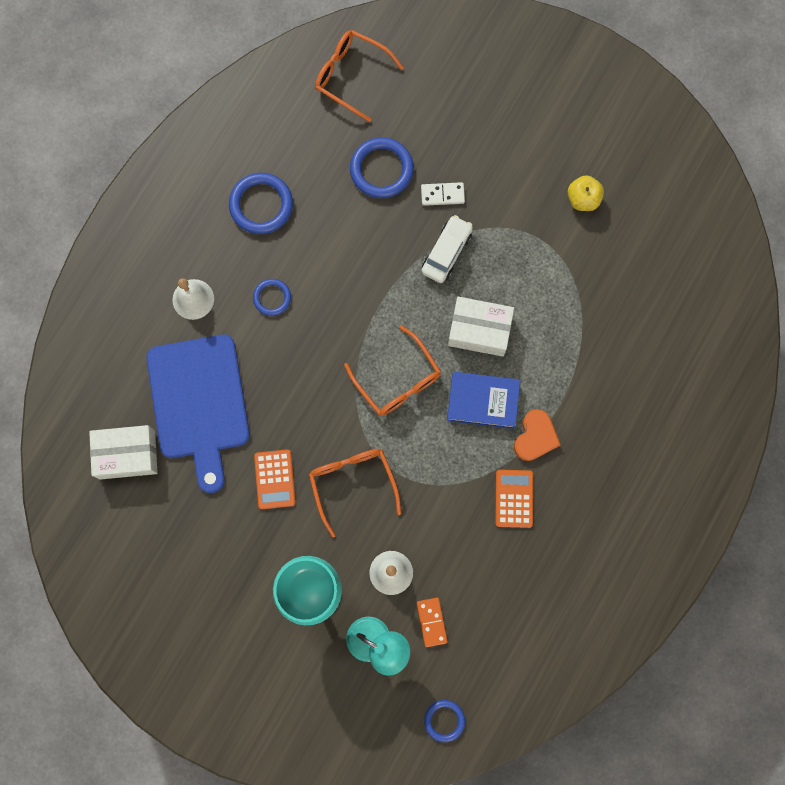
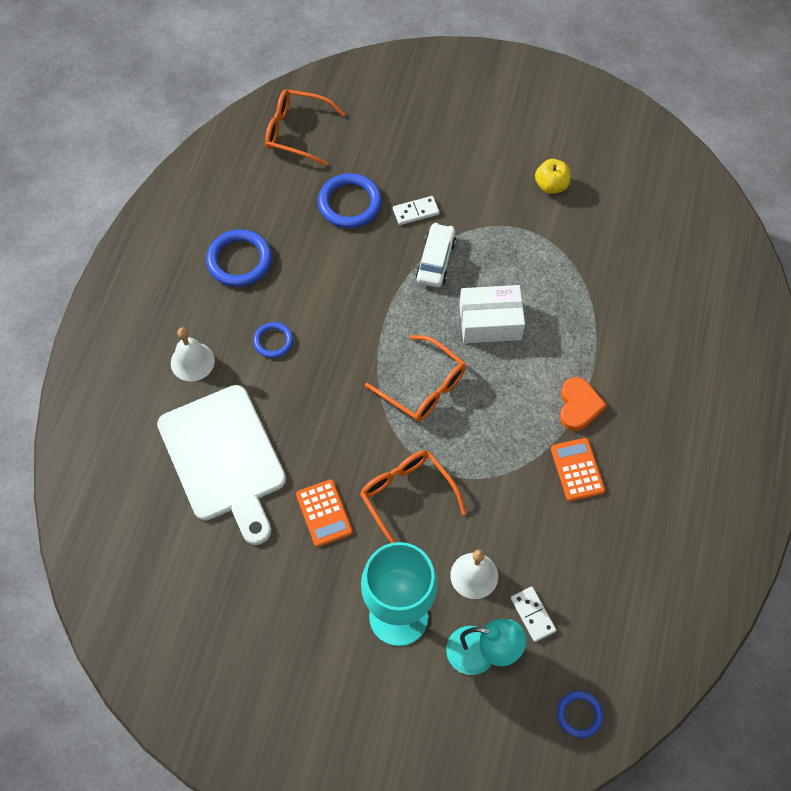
camera: 15 degrees left, 15 degrees down
white box [89,425,158,480] -> none
blue cutting board [146,334,250,493] -> white cutting board [157,385,286,545]
orange domino [417,597,448,647] -> white domino [511,587,556,642]
blue book [447,372,520,429] -> none

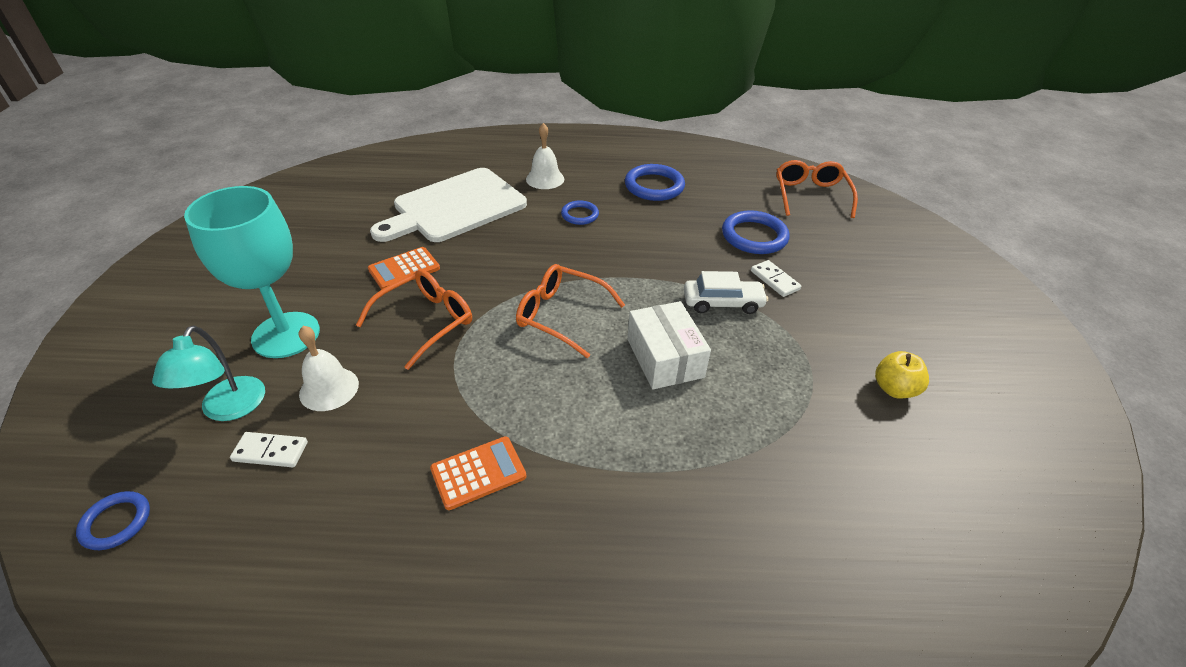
camera: 75 degrees right, 20 degrees down
orange glasses [365,335,466,422] -> orange glasses turned 90 degrees clockwise [516,264,625,358]
white domino [511,587,556,642] -> white domino turned 45 degrees clockwise [230,432,308,467]
orange heart [560,377,607,431] -> none

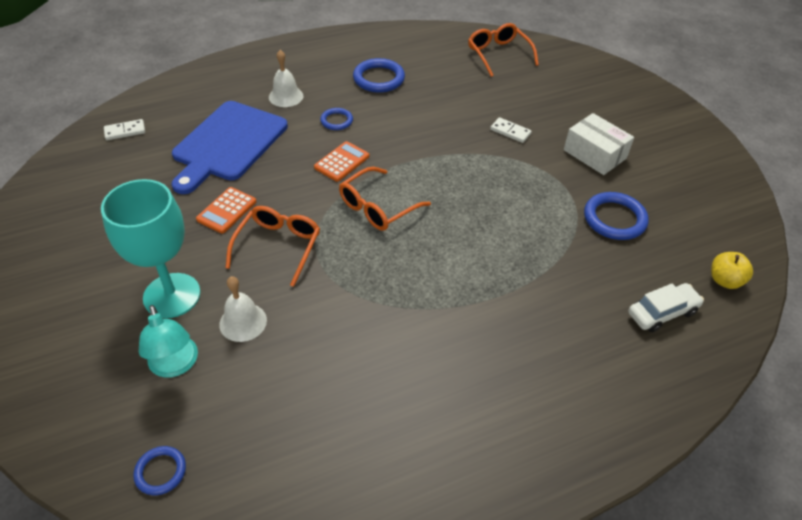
camera: 25 degrees left, 5 degrees up
white domino [230,432,308,467] -> white domino moved to [104,119,145,140]
white cutting board [370,168,527,242] -> blue cutting board [171,101,288,194]
orange calculator [430,436,526,510] -> orange calculator moved to [314,141,369,182]
orange glasses [516,264,625,358] -> orange glasses turned 45 degrees counterclockwise [339,167,431,231]
white box [627,301,711,389] -> white box moved to [564,113,634,175]
white car [684,271,768,314] -> white car moved to [628,283,704,332]
blue ring [722,210,790,254] -> blue ring moved to [584,192,649,240]
yellow apple [875,351,929,399] -> yellow apple moved to [711,252,753,289]

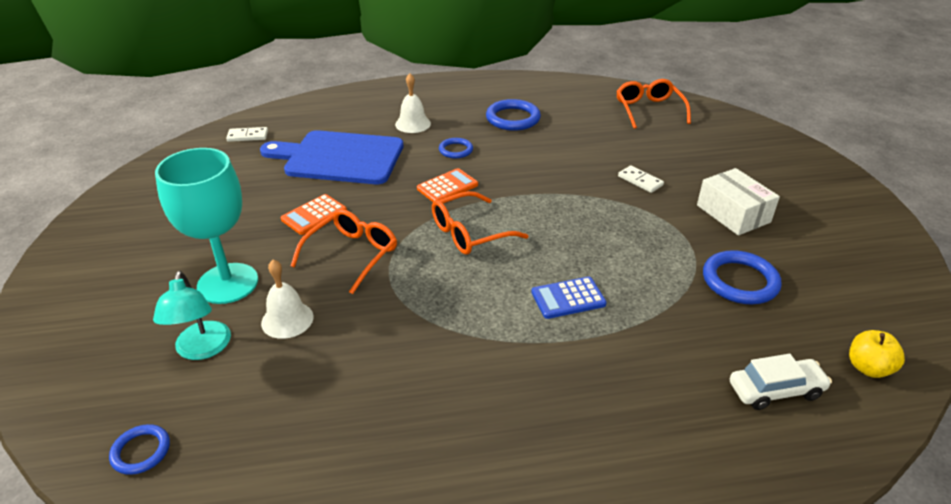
camera: 15 degrees right, 10 degrees down
blue cutting board [171,101,288,194] -> blue cutting board turned 60 degrees clockwise [260,130,404,184]
none -> blue calculator [531,277,607,319]

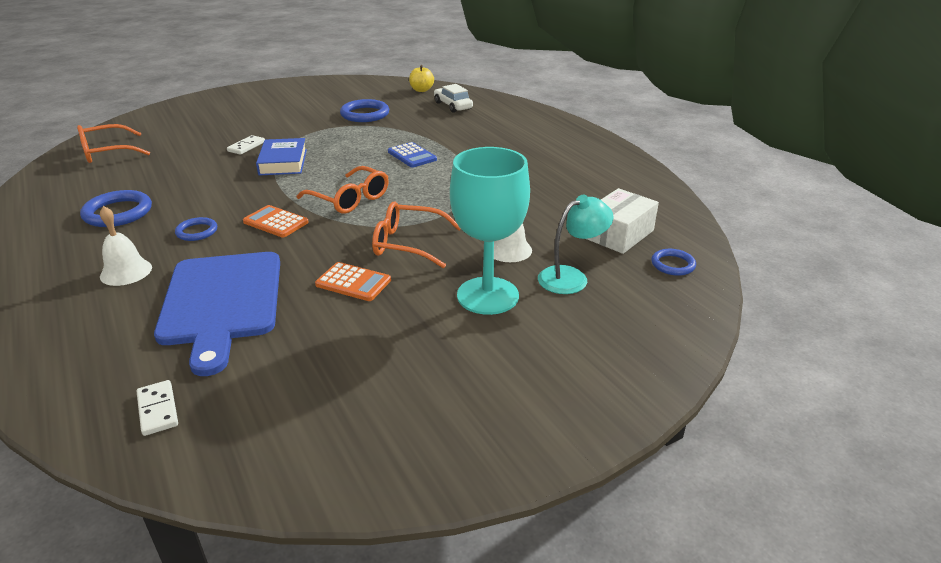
camera: 110 degrees left, 5 degrees down
white box [697,168,780,235] -> white box moved to [587,188,659,254]
none -> blue book [256,138,307,176]

